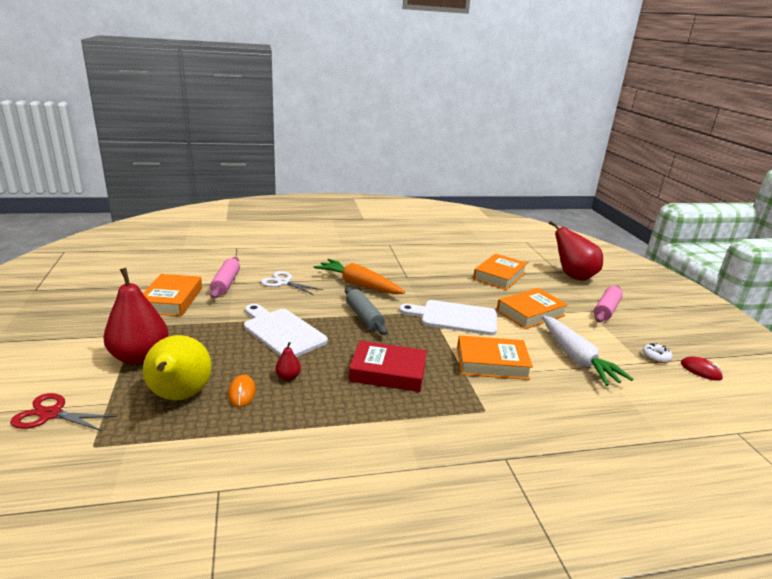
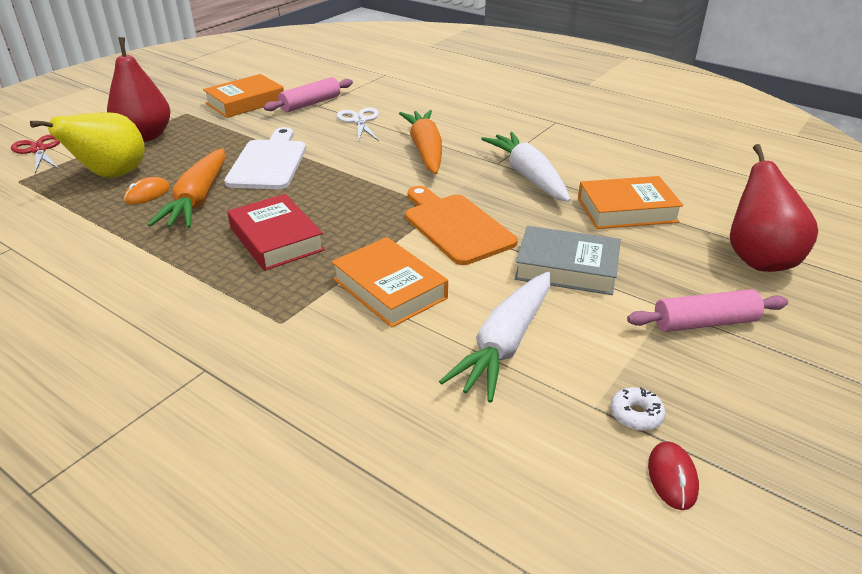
camera: 50 degrees right, 10 degrees up
red pear [275,342,301,381] -> orange carrot [148,148,225,228]
grey rolling pin [345,287,387,335] -> none
white cutting board [399,300,497,335] -> orange cutting board [405,186,518,265]
orange book [496,288,568,329] -> grey book [514,226,621,295]
none -> white carrot [481,132,571,202]

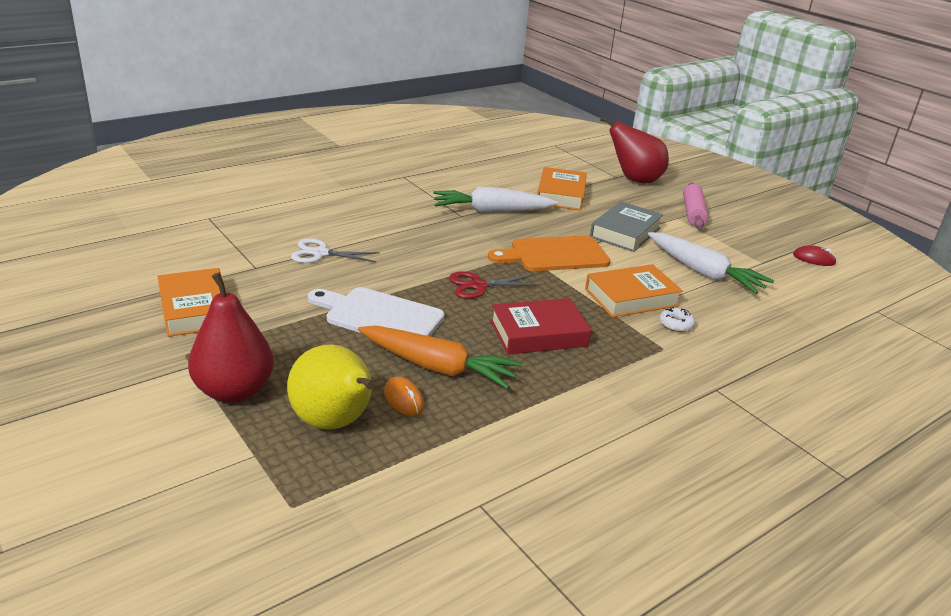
camera: 75 degrees left, 5 degrees down
red scissors [11,134,60,173] -> red scissors moved to [449,271,539,299]
pink rolling pin [263,77,353,112] -> none
orange carrot [399,110,442,174] -> none
white donut [610,387,665,431] -> white donut moved to [659,307,695,332]

